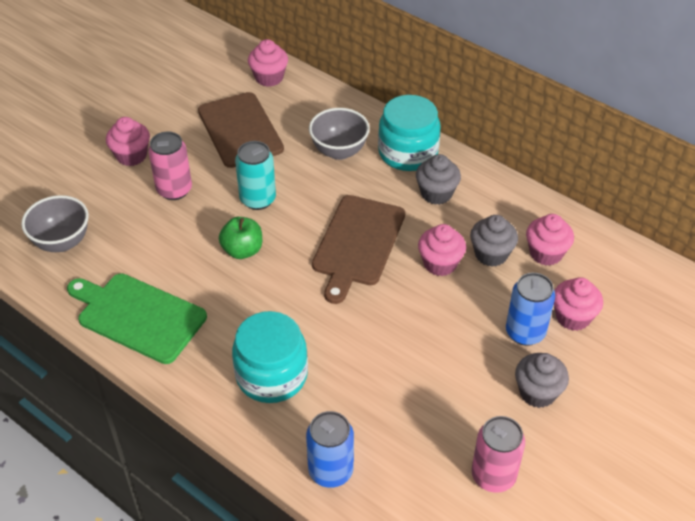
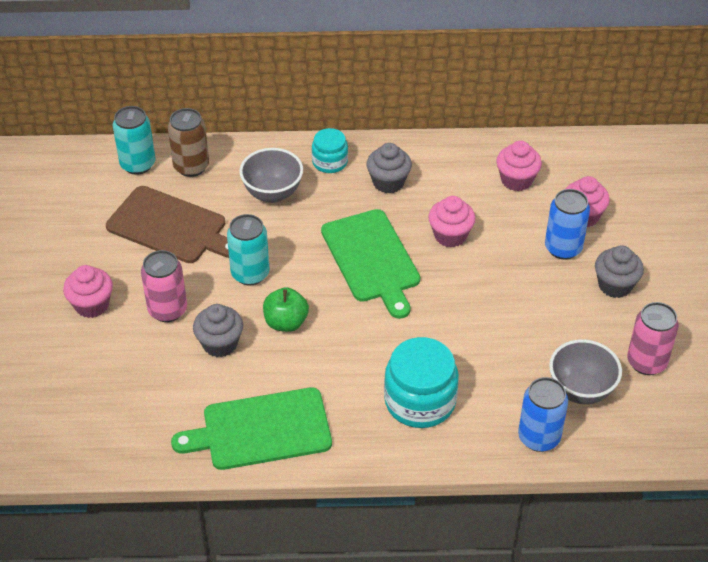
camera: 40 degrees left, 0 degrees up
grey bowl [21,195,89,252] -> grey bowl moved to [549,339,622,404]
pink cupcake [248,39,288,87] -> turquoise can [113,106,155,175]
brown cutting board [312,195,405,304] -> green cutting board [321,209,420,319]
turquoise jar [378,95,441,171] -> turquoise jar [312,128,348,173], size x0.58
grey cupcake [470,215,518,267] -> grey cupcake moved to [193,304,243,357]
none -> brown can [168,108,209,177]

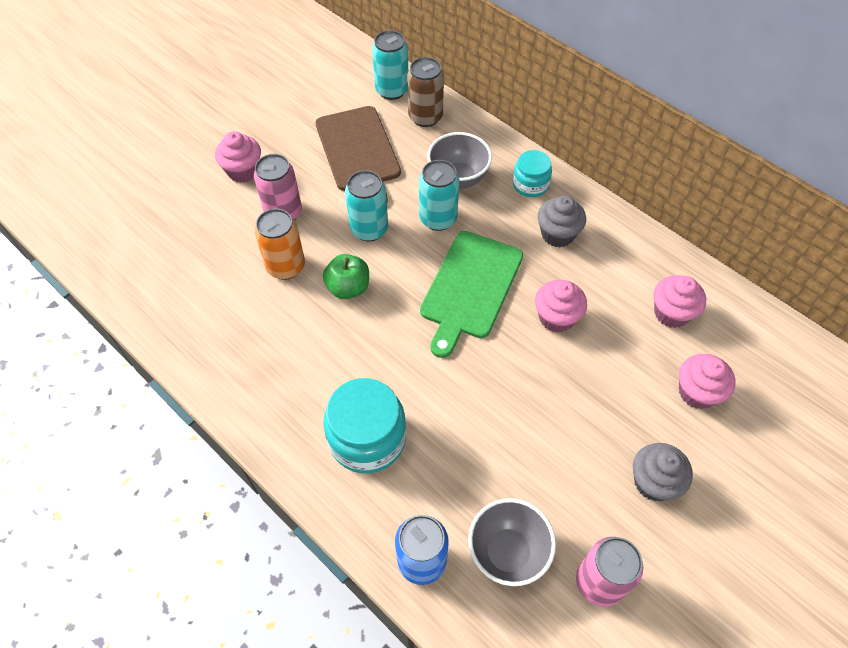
camera: 45 degrees right, 10 degrees up
green cutting board [171,387,332,470] -> none
grey cupcake [193,304,243,357] -> orange can [255,209,305,280]
blue can [545,189,590,260] -> none
none -> turquoise can [419,160,459,231]

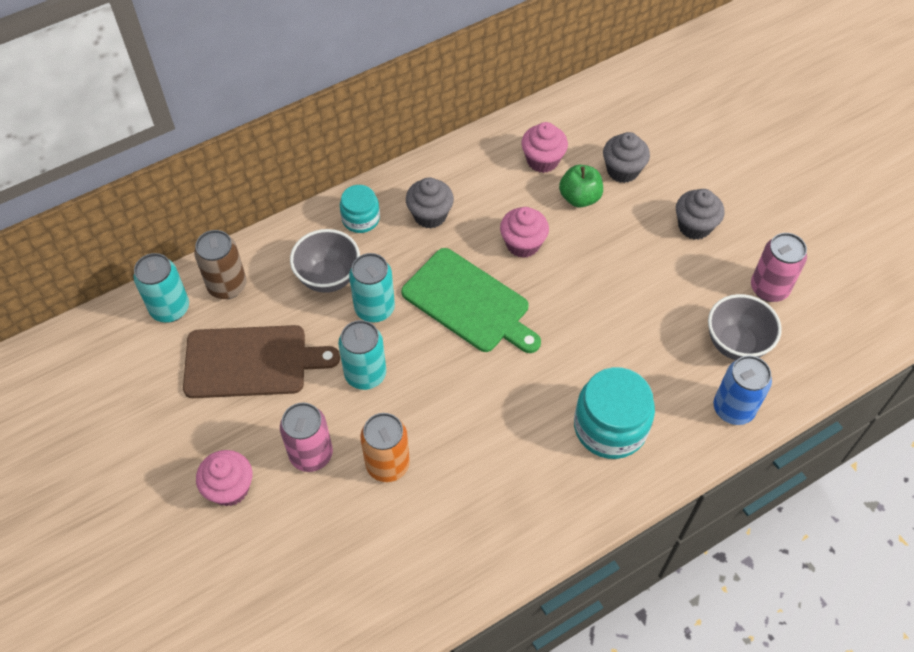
camera: 75 degrees left, 0 degrees up
green apple [323,254,369,299] -> green apple moved to [559,165,603,208]
pink cupcake [679,354,735,409] -> grey cupcake [603,132,650,183]

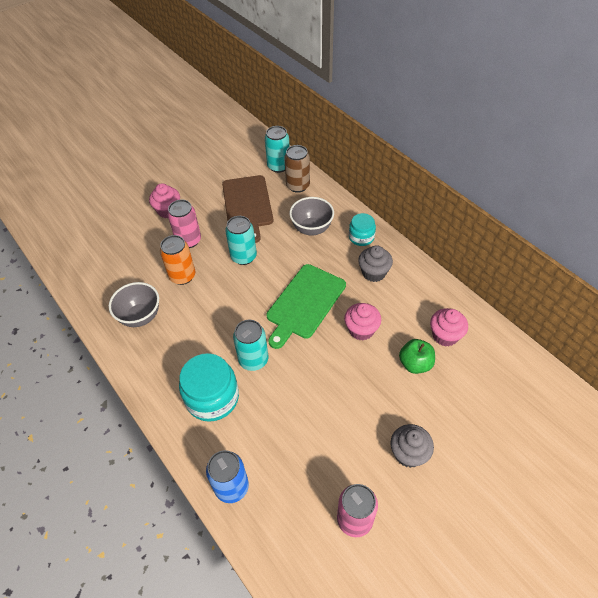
camera: 85 degrees right, 5 degrees down
turquoise can [349,253,395,322] -> turquoise can moved to [233,320,268,371]
grey cupcake [603,132,650,183] -> none
grey bowl [708,294,782,360] -> grey bowl moved to [109,282,159,327]

